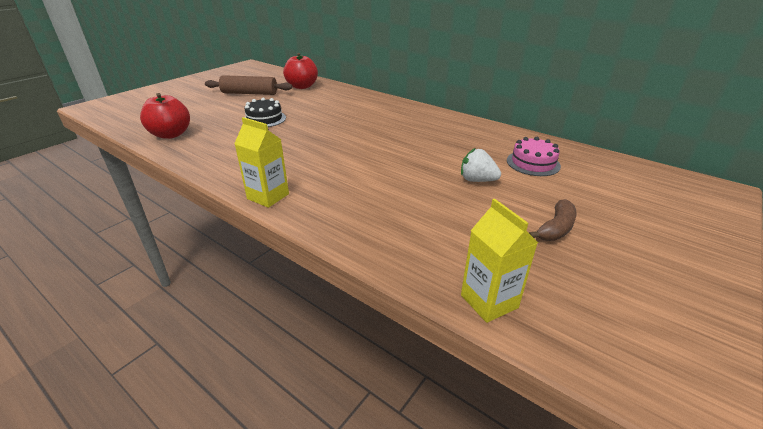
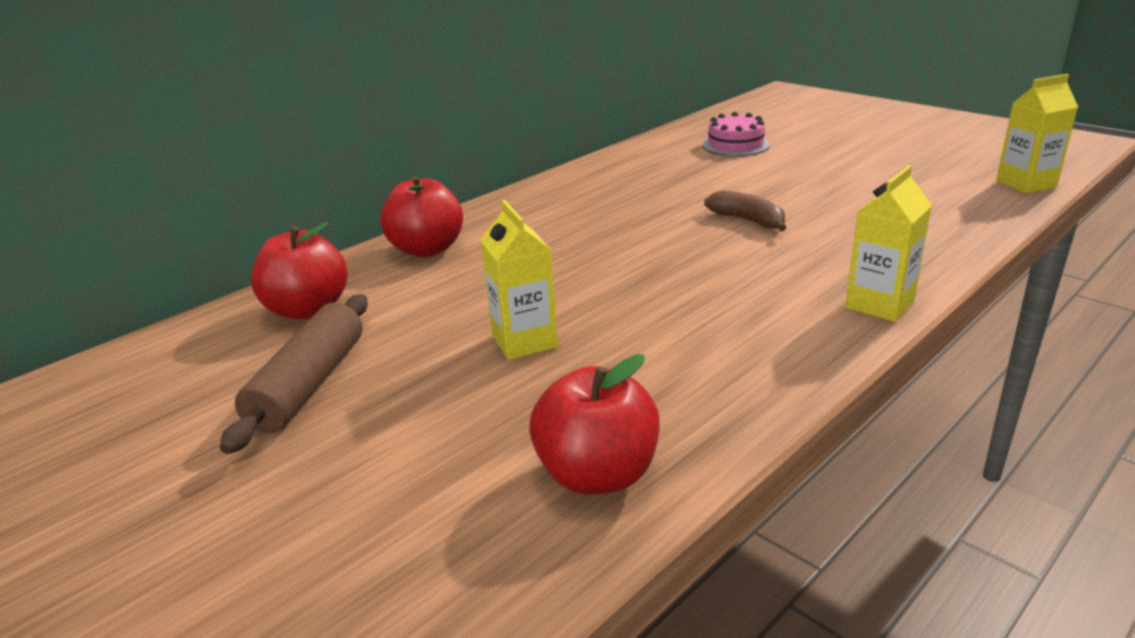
camera: 80 degrees left, 5 degrees down
black cake [244,98,286,127] -> yellow carton [481,200,558,360]
white strawberry [461,148,501,182] -> none
brown banana [529,199,577,241] -> brown banana moved to [704,190,787,231]
none -> red apple [380,175,463,257]

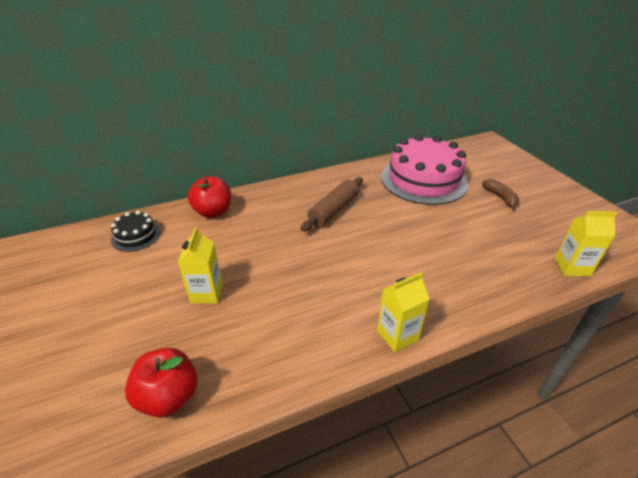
camera: 20 degrees right, 10 degrees up
brown rolling pin [220,294,368,454] -> brown rolling pin moved to [301,177,363,231]
red apple [251,223,348,319] -> black cake [111,211,161,252]
pink cake [702,112,770,156] -> pink cake [381,134,469,205], size x2.17
brown banana [704,190,787,231] -> brown banana moved to [482,179,519,210]

